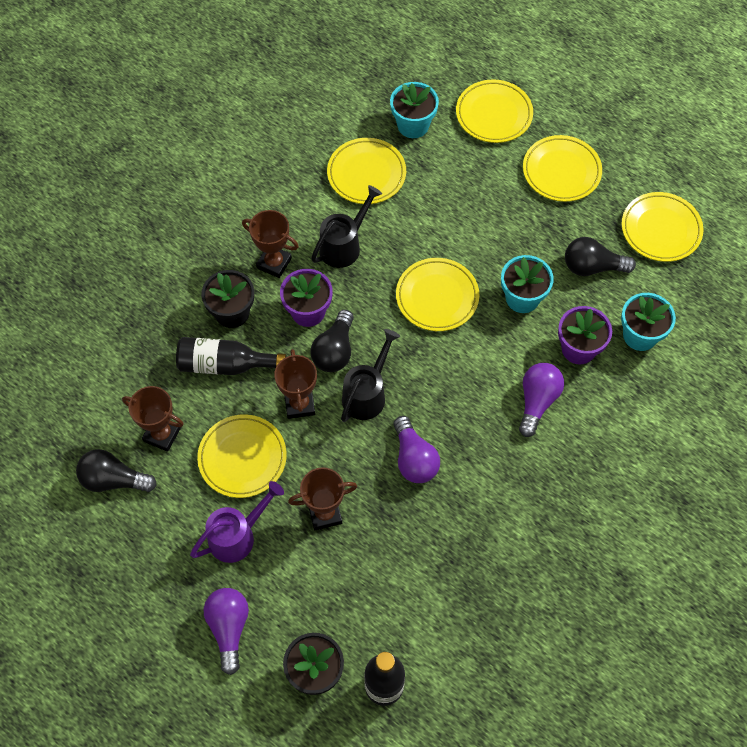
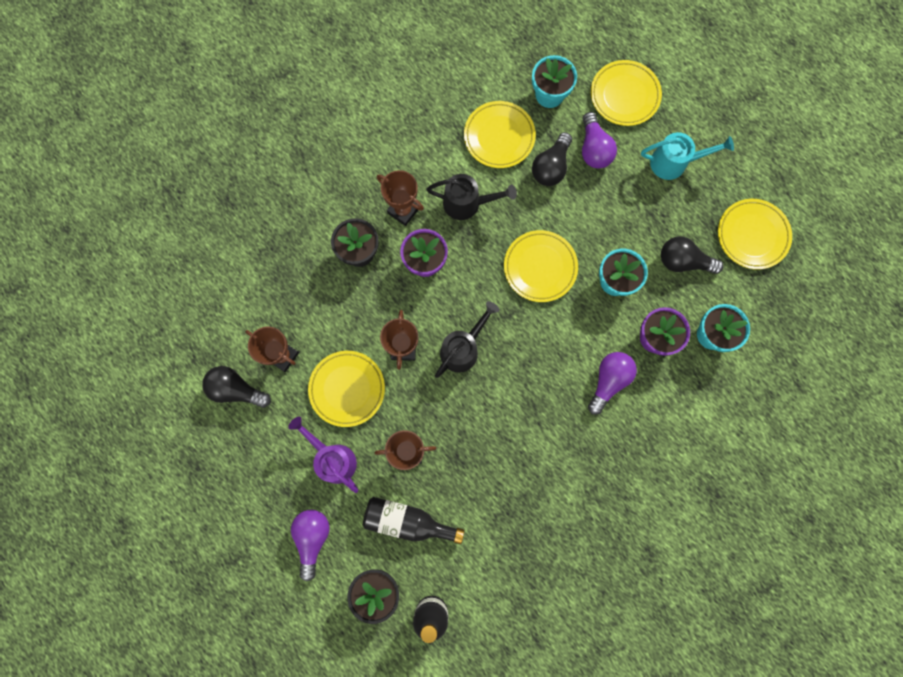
camera: 10 degrees right, 15 degrees up
black bottle [176,337,286,375] -> black bottle moved to [363,497,465,544]
purple watering can [190,481,284,563] -> purple watering can turned 105 degrees counterclockwise [288,417,358,493]
black watering can [311,185,382,268] -> black watering can turned 45 degrees clockwise [426,174,517,220]
black light bulb [311,310,354,372] -> black light bulb moved to [532,132,572,186]
purple light bulb [394,416,440,483] -> purple light bulb moved to [582,112,617,168]
yellow plate [523,135,602,202] -> turquoise watering can [641,132,734,180]

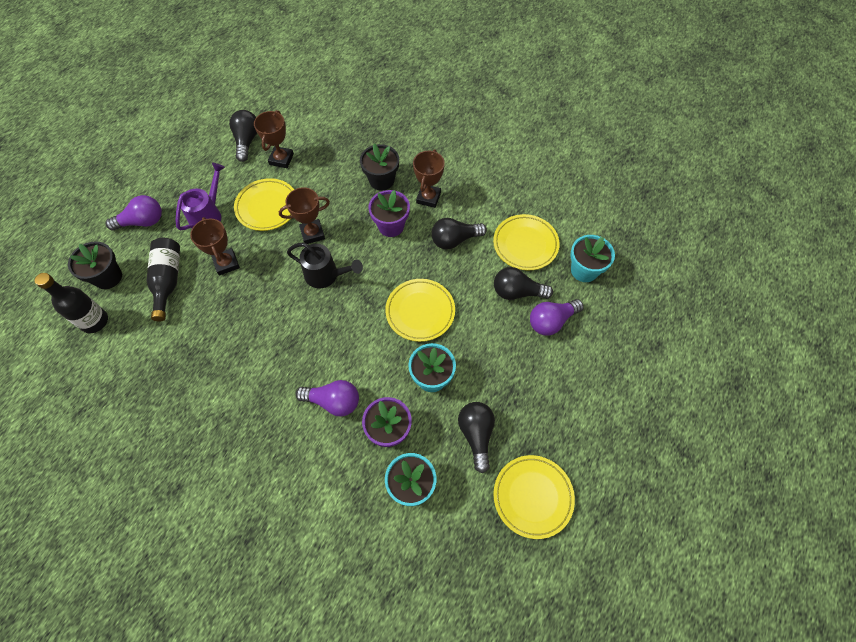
camera: 70 degrees right, 15 degrees down
black watering can [426,174,517,220] -> black light bulb [431,218,487,249]
yellow plate [591,60,662,126] -> none
turquoise watering can [641,132,734,180] -> none

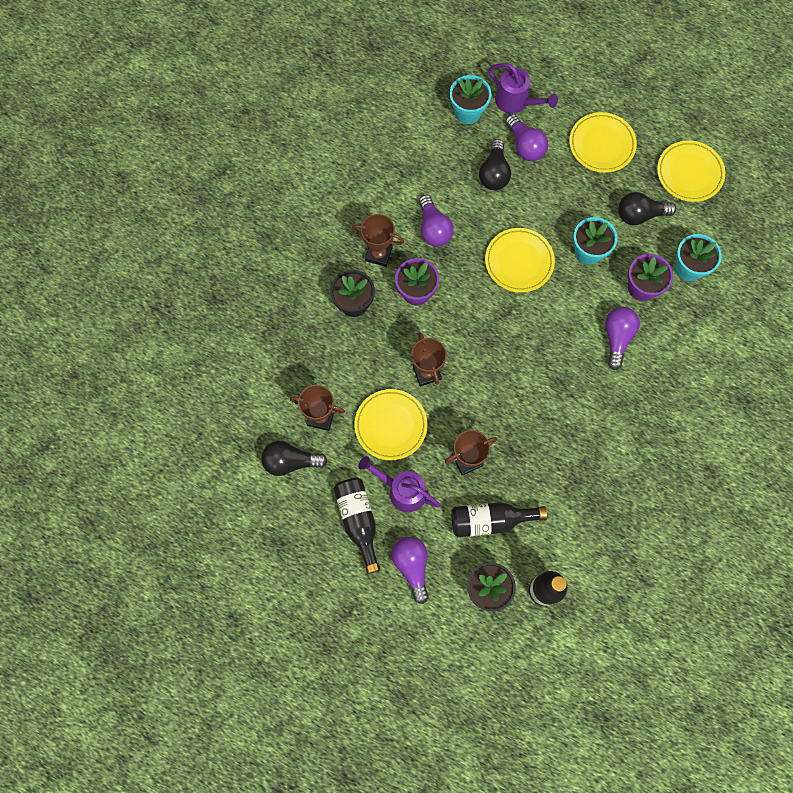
camera: 90 degrees left, 10 degrees up
black watering can [287,243,363,288] -> none
black light bulb [431,218,487,249] -> purple light bulb [419,195,454,247]
yellow plate [493,214,560,270] -> yellow plate moved to [569,112,637,173]
none -> black bottle [333,478,380,574]
none -> purple watering can [488,63,558,114]

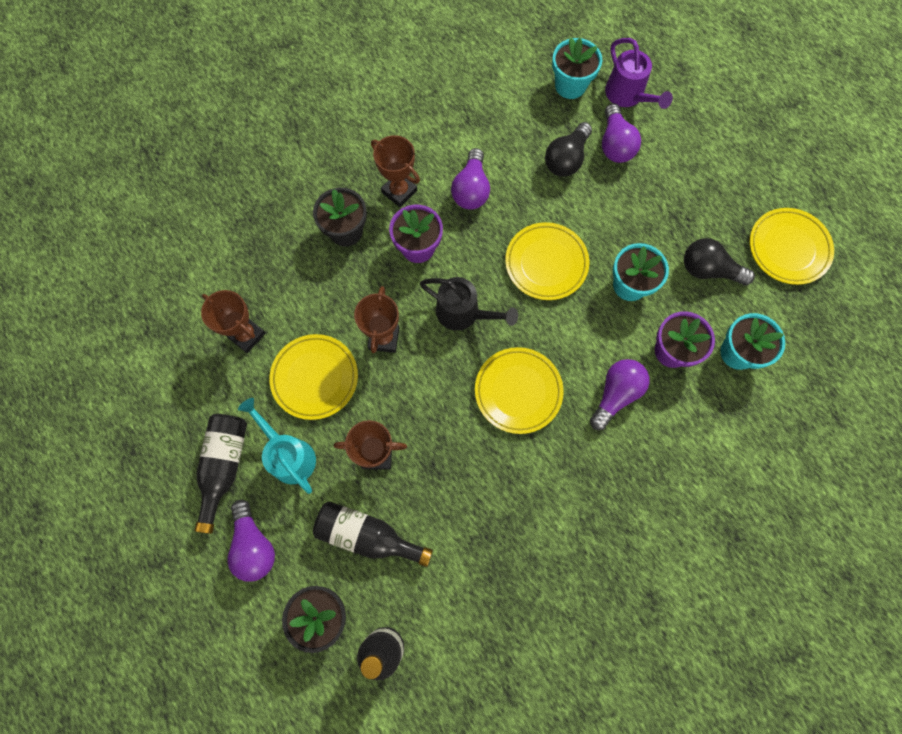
camera: 25 degrees right, 0 degrees up
black light bulb [261,441,327,476] -> none
purple watering can [358,456,440,512] -> turquoise watering can [238,398,316,494]
purple light bulb [391,537,429,604] -> purple light bulb turned 150 degrees clockwise [227,500,275,582]
yellow plate [569,112,637,173] -> yellow plate moved to [475,347,564,434]
none -> black watering can [420,277,518,331]

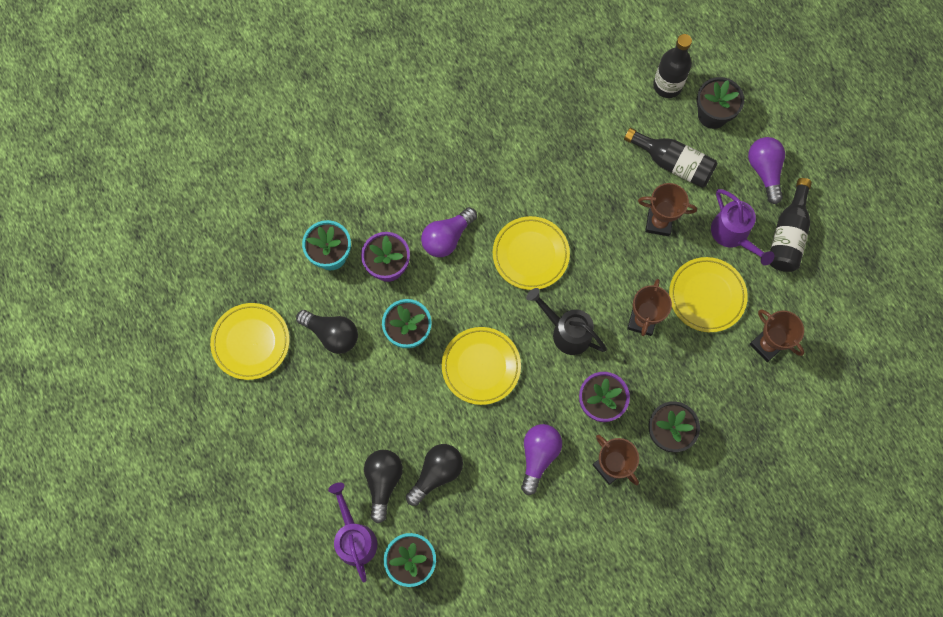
camera: 170 degrees left, 0 degrees up
turquoise watering can [238,398,316,494] -> purple watering can [711,189,774,265]
purple light bulb [602,103,641,163] -> black light bulb [364,450,403,523]

